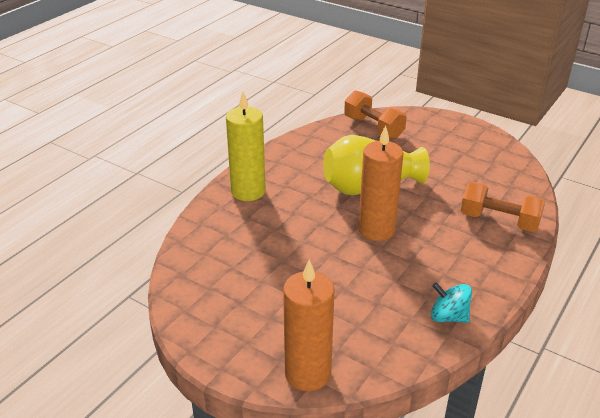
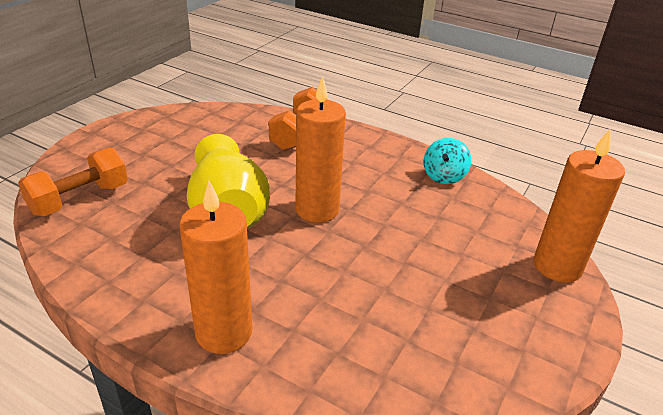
camera: 95 degrees left, 0 degrees up
yellow candle [226,92,266,201] -> orange candle [179,181,252,354]

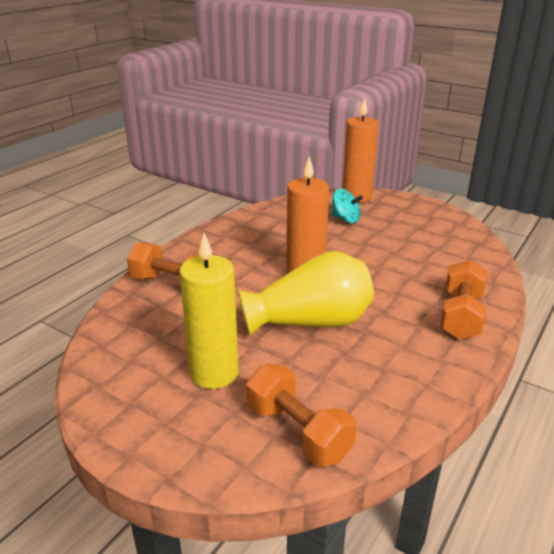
camera: 85 degrees left, 5 degrees down
orange candle [179,181,252,354] -> orange dumbbell [440,260,487,340]
turquoise spinning top [424,138,471,184] -> turquoise spinning top moved to [331,189,363,223]
none -> yellow candle [179,233,239,389]

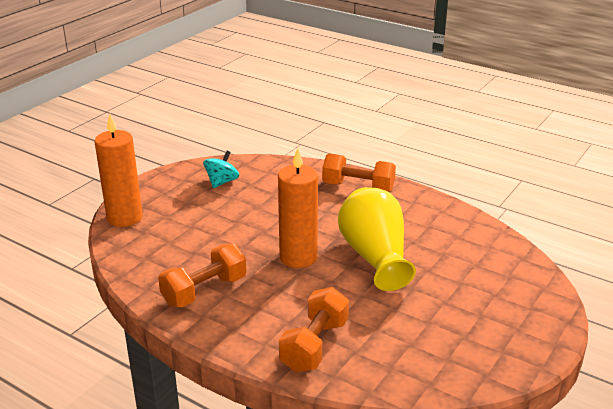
camera: 90 degrees left, 0 degrees up
yellow candle [179,233,239,389] -> none
orange dumbbell [246,364,357,466] -> orange dumbbell moved to [158,244,246,308]
turquoise spinning top [331,189,363,223] -> turquoise spinning top moved to [203,151,239,188]

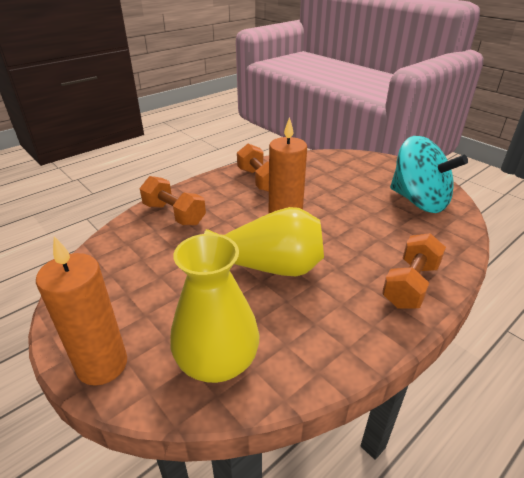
camera: 105 degrees right, 5 degrees up
orange candle [95,114,143,227] -> orange candle moved to [36,236,127,386]
turquoise spinning top [203,151,239,188] -> turquoise spinning top [390,136,468,213], size x2.15
none -> yellow vase [170,234,260,383]

